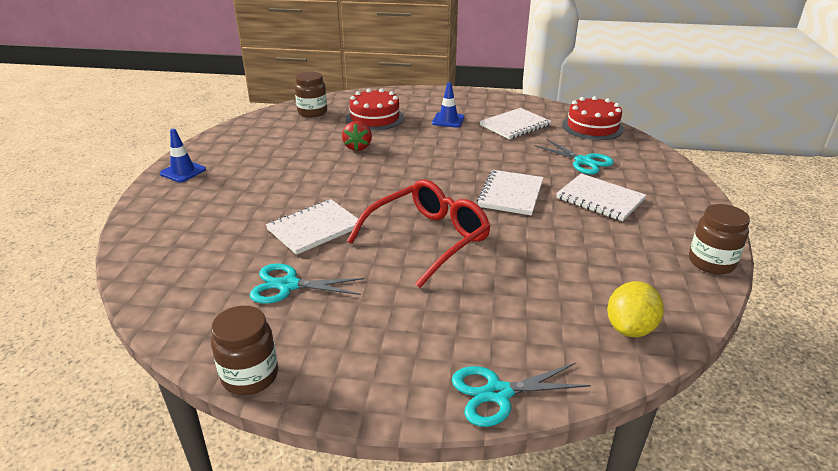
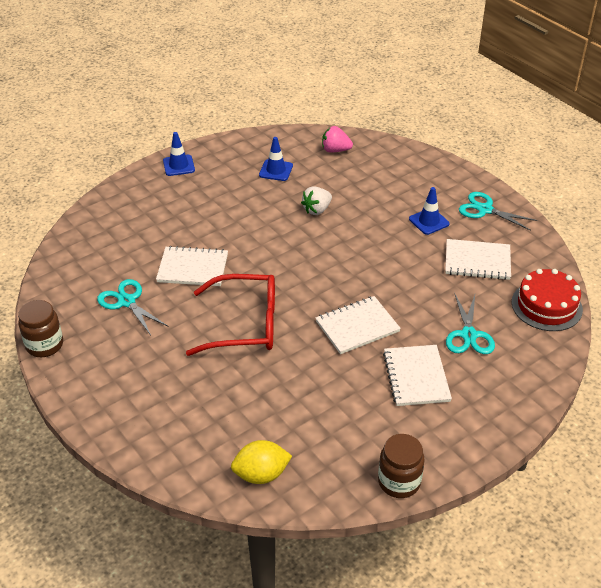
camera: 45 degrees right, 10 degrees up
brown jar [295,72,327,117] -> pink strawberry [322,126,353,153]
red strawberry [342,121,372,151] -> white strawberry [301,187,332,215]
red cake [346,89,404,130] -> none
turquoise scissors [452,363,591,427] -> turquoise scissors moved to [459,192,538,231]
none -> blue traffic cone [259,137,293,181]

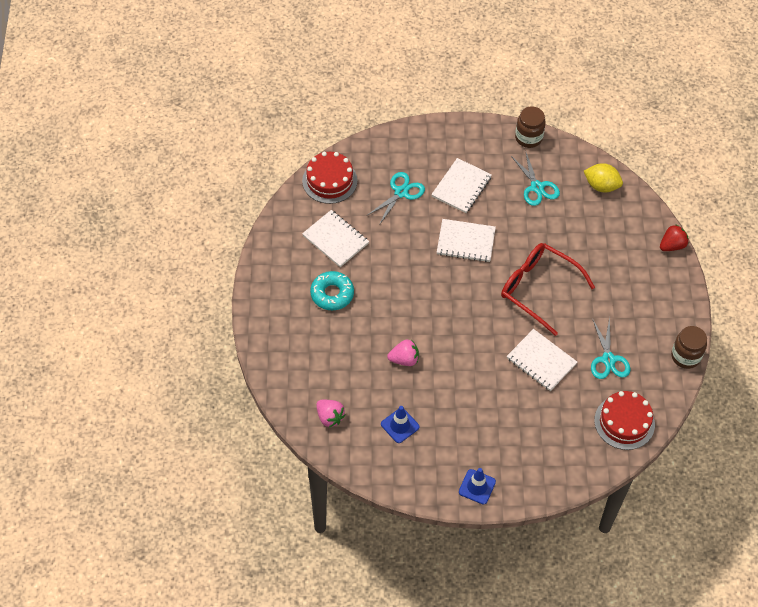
camera: 145 degrees left, 15 degrees up
white strawberry [301,187,332,215] -> pink strawberry [387,340,419,366]
blue traffic cone [409,187,450,235] -> turquoise donut [310,271,354,310]
turquoise scissors [459,192,538,231] -> turquoise scissors moved to [511,150,560,206]
none -> red cake [594,391,655,450]
none -> red strawberry [660,224,689,251]

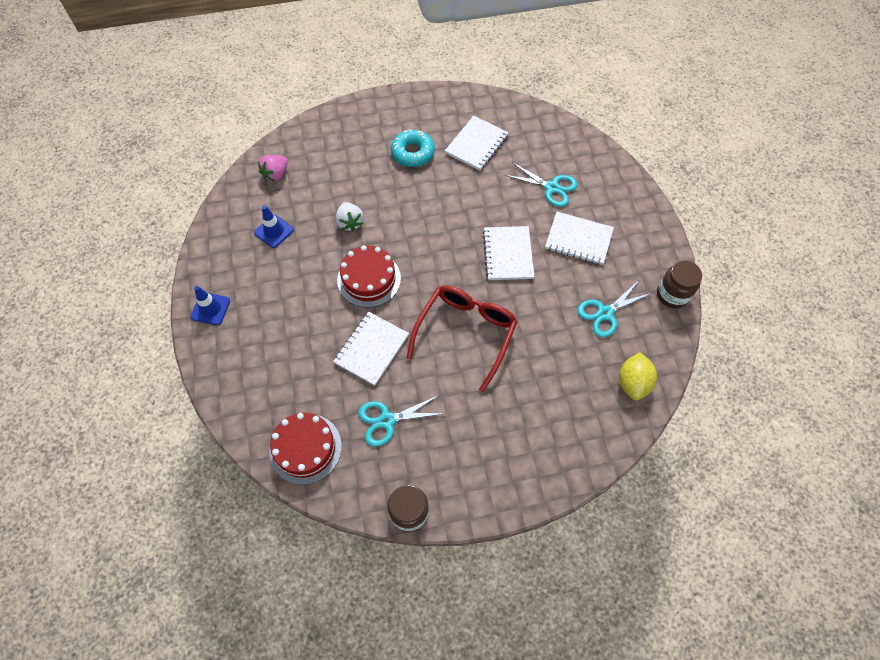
camera: 80 degrees right, 5 degrees up
red cake [302,152,357,204] -> red cake moved to [337,245,401,308]
pink strawberry [387,340,419,366] -> white strawberry [336,202,364,232]
red strawberry [660,224,689,251] -> none

